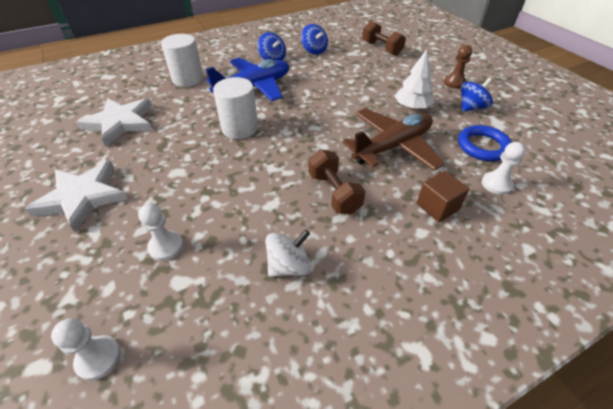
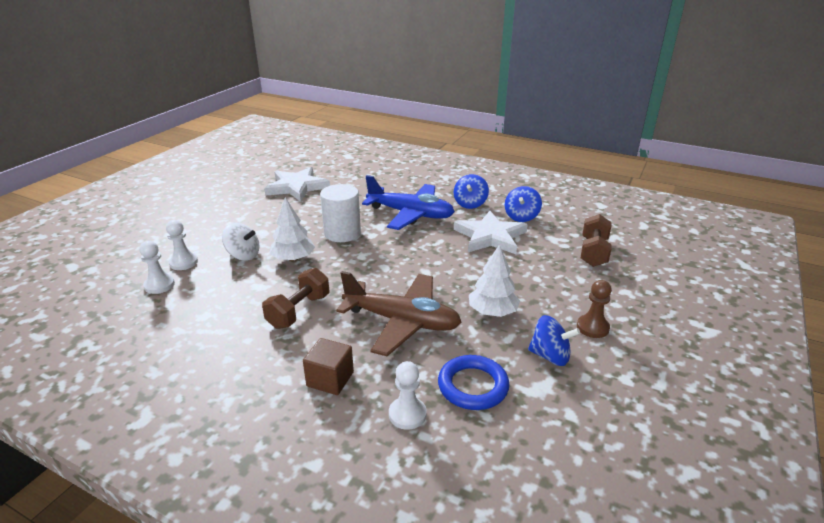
camera: 55 degrees right, 15 degrees down
white star [25,161,128,233] -> white star moved to [454,211,528,254]
white pawn [51,318,121,381] -> white pawn moved to [139,241,175,294]
white cylinder [161,34,204,87] -> none
white spinning top [265,230,311,277] -> white spinning top moved to [222,223,260,261]
none -> white tree [269,197,315,261]

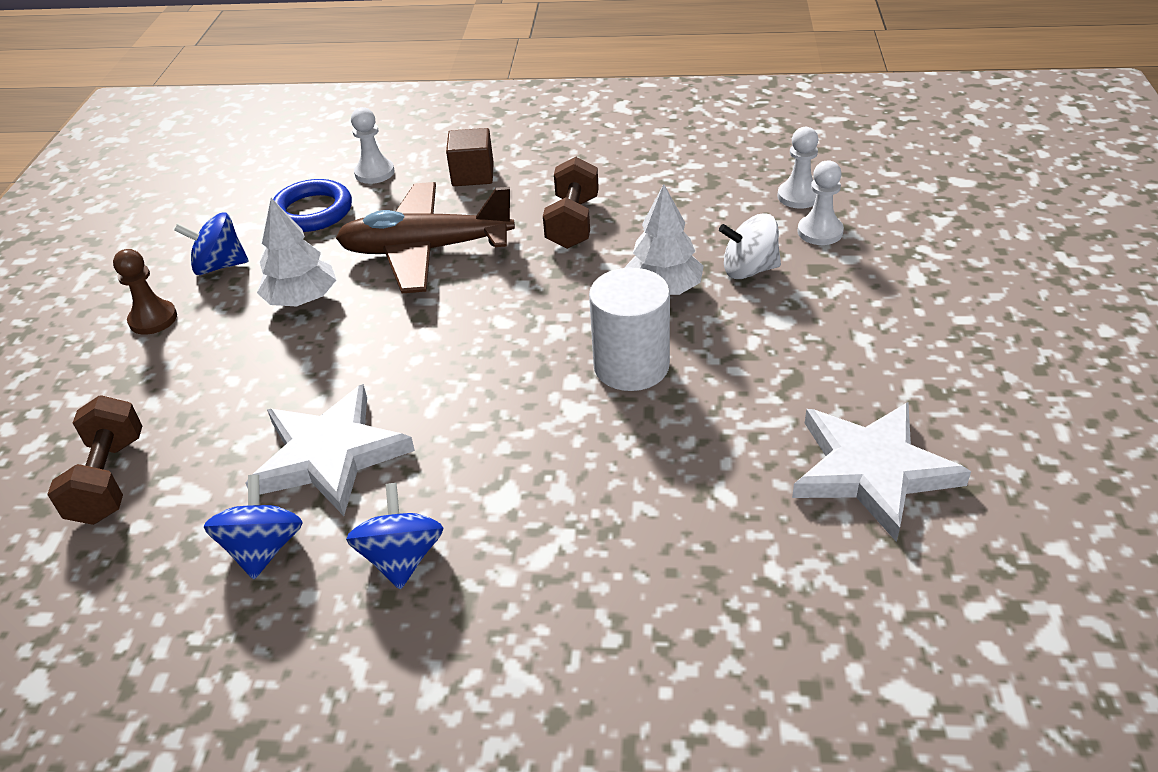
camera: 160 degrees right, 10 degrees up
blue plane [362,175,455,230] -> none

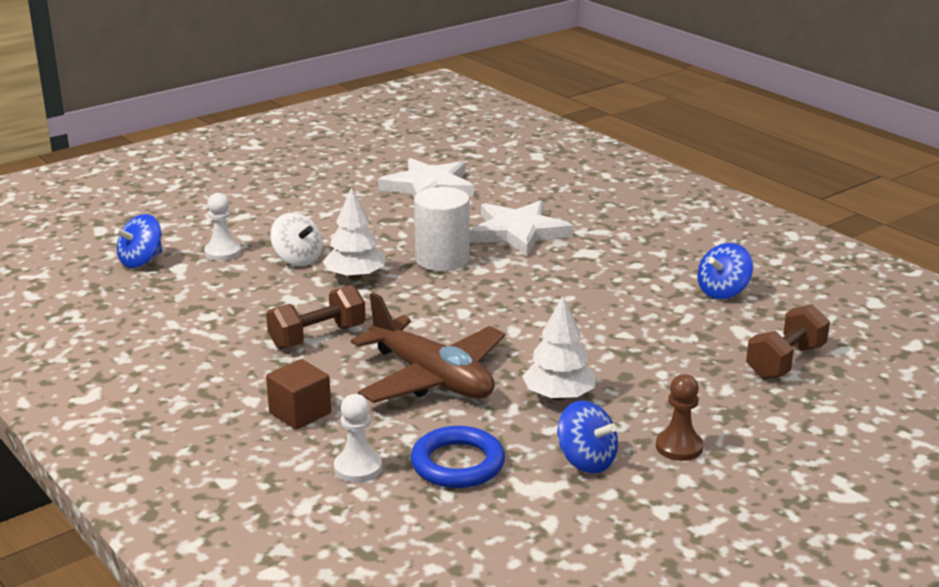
camera: 135 degrees left, 15 degrees down
white star [245,384,415,516] -> white star moved to [470,200,573,256]
blue spinning top [346,483,444,589] -> blue spinning top moved to [114,214,162,268]
white pawn [777,127,818,209] -> none

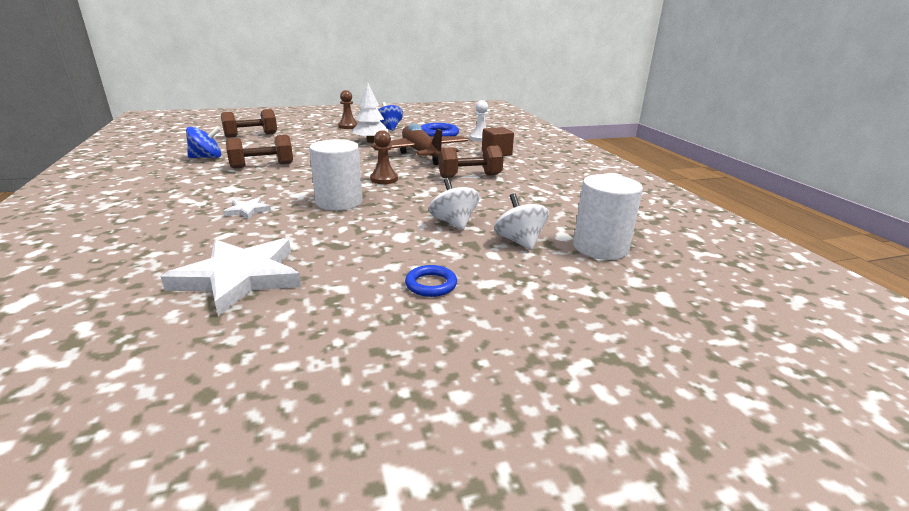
camera: 160 degrees left, 0 degrees up
blue spinning top [114,214,162,268] -> white cylinder [573,174,643,260]
white pawn [204,193,241,261] -> white spinning top [494,193,549,250]
white tree [323,187,386,280] -> none
white star [470,200,573,256] -> white star [223,197,271,219], size x0.45
none -> brown dumbbell [225,135,293,169]
none -> brown pawn [370,130,398,184]
none -> blue ring [405,265,457,297]

